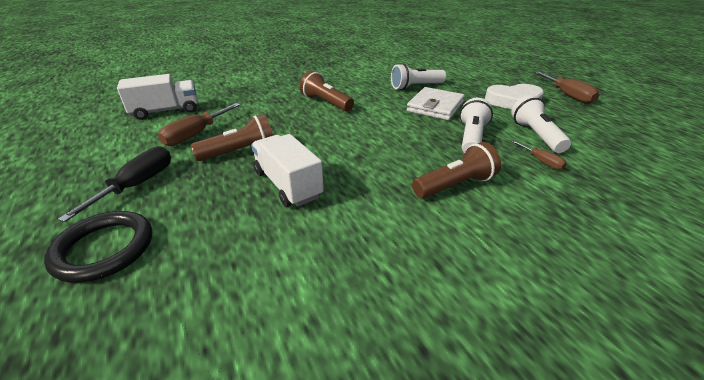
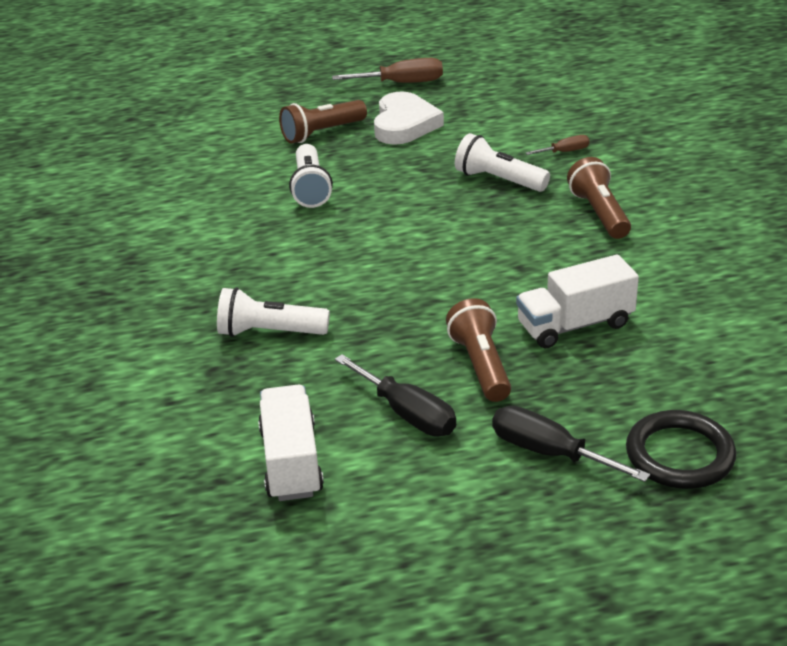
camera: 75 degrees left, 0 degrees up
brown screwdriver [158,103,240,146] -> black screwdriver [335,354,456,436]
brown flashlight [299,71,354,112] -> brown flashlight moved to [279,100,367,144]
white wallet [407,87,465,120] -> none
white flashlight [511,95,571,153] -> white flashlight moved to [217,287,330,337]

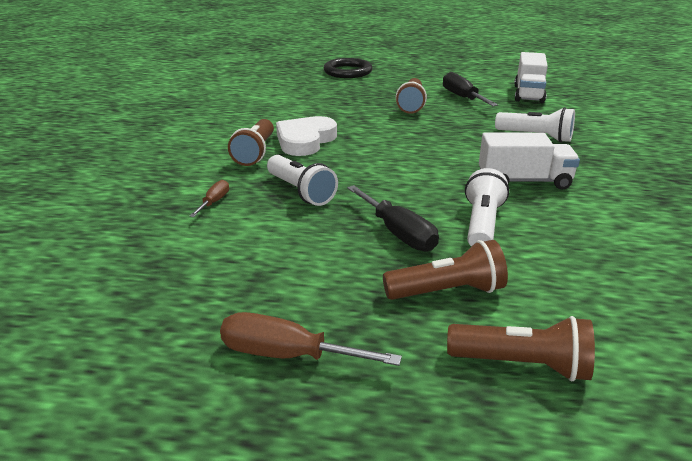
camera: 160 degrees left, 5 degrees down
white heart [374,91,444,145] -> white heart moved to [276,116,337,156]
black screwdriver [492,406,650,482] -> black screwdriver moved to [347,185,439,251]
white truck [516,254,639,349] -> white truck moved to [479,133,580,190]
brown screwdriver [525,135,590,155] -> brown screwdriver turned 105 degrees clockwise [190,180,229,217]
none -> brown flashlight [447,316,595,381]

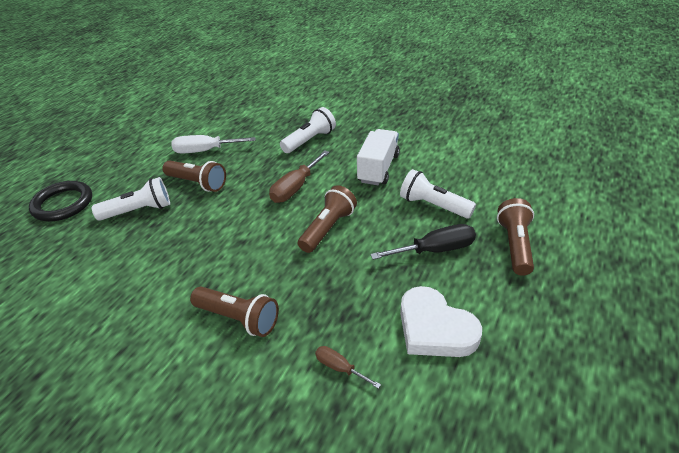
camera: 70 degrees left, 10 degrees up
brown screwdriver [220,312,402,366] -> brown screwdriver moved to [269,151,330,203]
white flashlight [267,155,338,206] -> white flashlight moved to [92,177,170,221]
white heart [276,116,337,156] -> white heart moved to [400,286,482,357]
black screwdriver [443,72,498,106] -> white screwdriver [172,135,256,154]
brown flashlight [447,316,595,381] -> brown flashlight moved to [298,185,357,253]
white truck [514,52,548,103] -> none

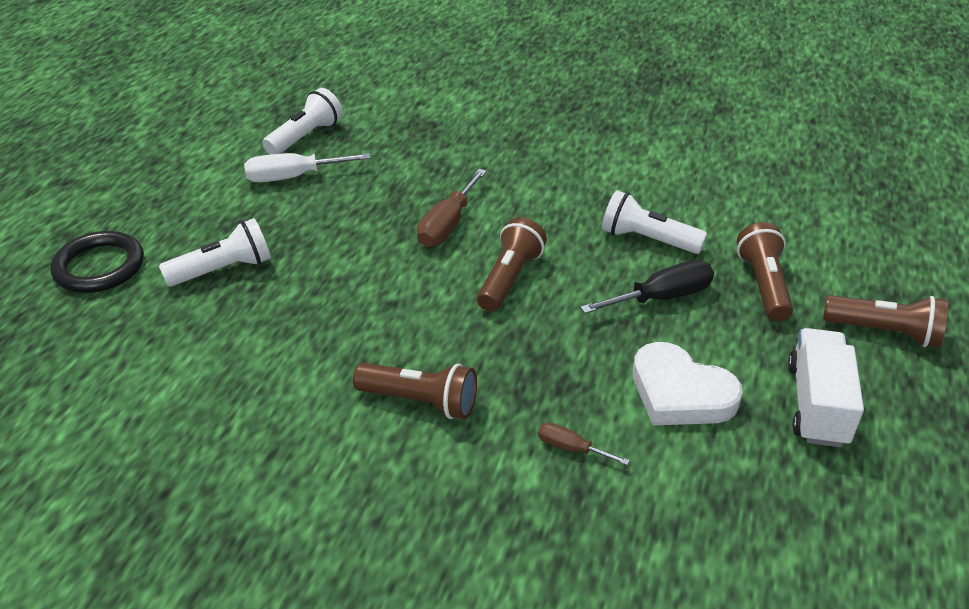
camera: 10 degrees left, 0 degrees up
brown flashlight [162,160,226,192] -> brown flashlight moved to [823,295,948,347]
white flashlight [280,107,336,153] -> white flashlight moved to [263,88,343,155]
white truck [357,129,400,185] -> white truck moved to [788,328,864,447]

